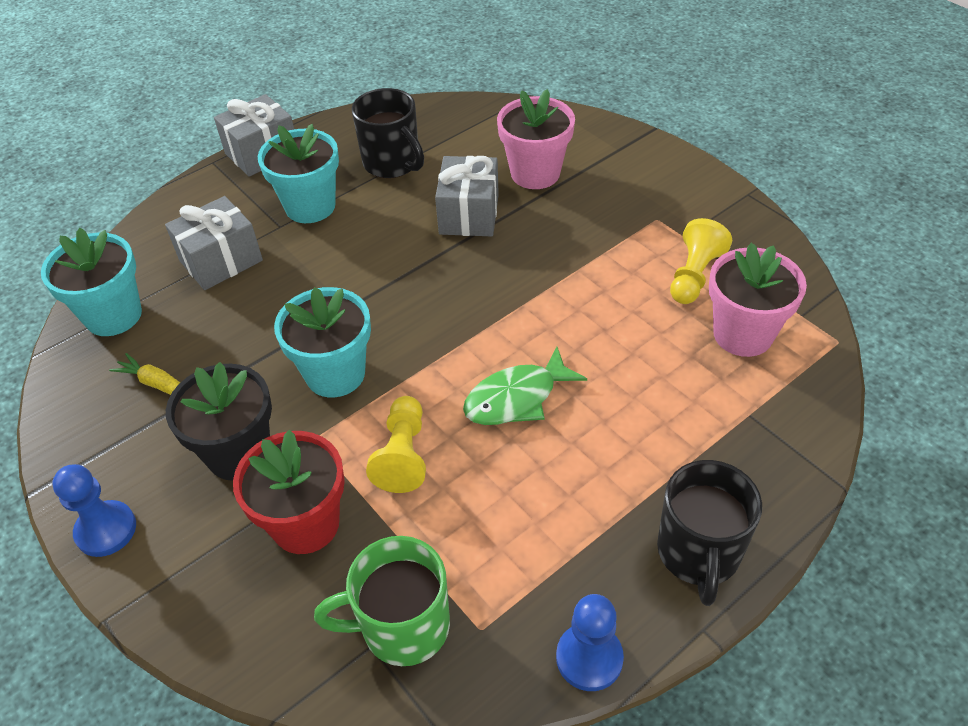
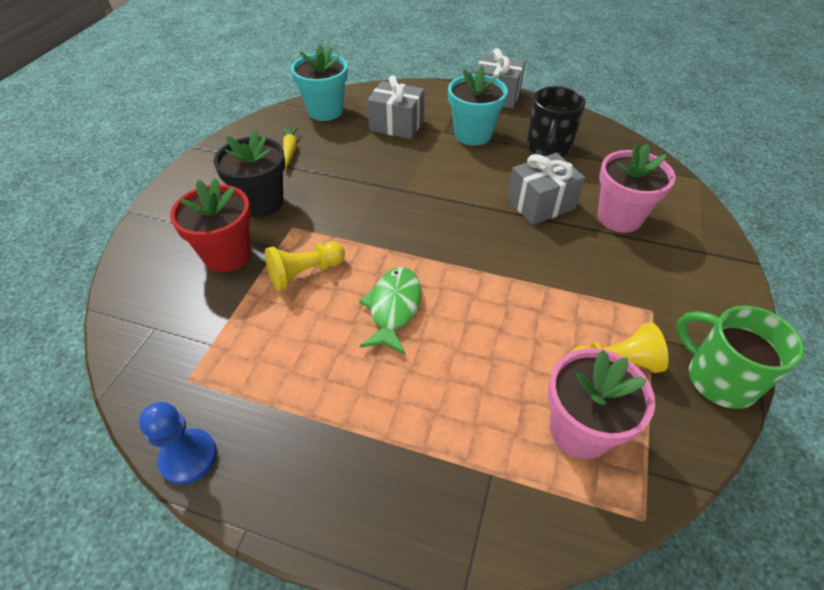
camera: 55 degrees right, 0 degrees up
blue pawn [52,464,136,557] -> none
turquoise flower pot [274,287,371,397] -> none
green mug [314,536,450,666] -> green mug moved to [676,306,804,409]
green fish [463,347,587,425] -> green fish turned 75 degrees clockwise [359,267,421,355]
black mug [657,460,762,606] -> none

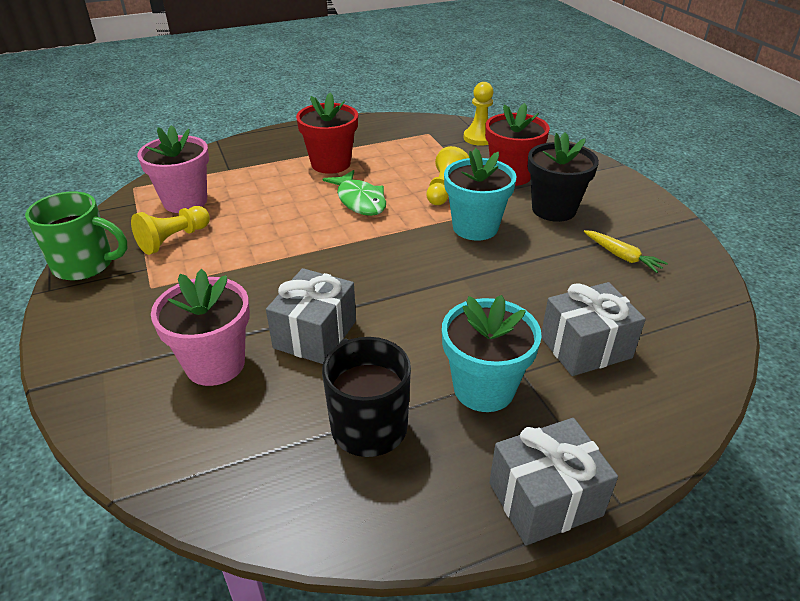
camera: 140 degrees right, 10 degrees down
blue pawn [139,402,217,485] -> none
turquoise flower pot [291,44,348,121] -> turquoise flower pot moved to [444,148,516,241]
none -> red flower pot [296,93,358,174]
none -> yellow pawn [463,82,493,146]

